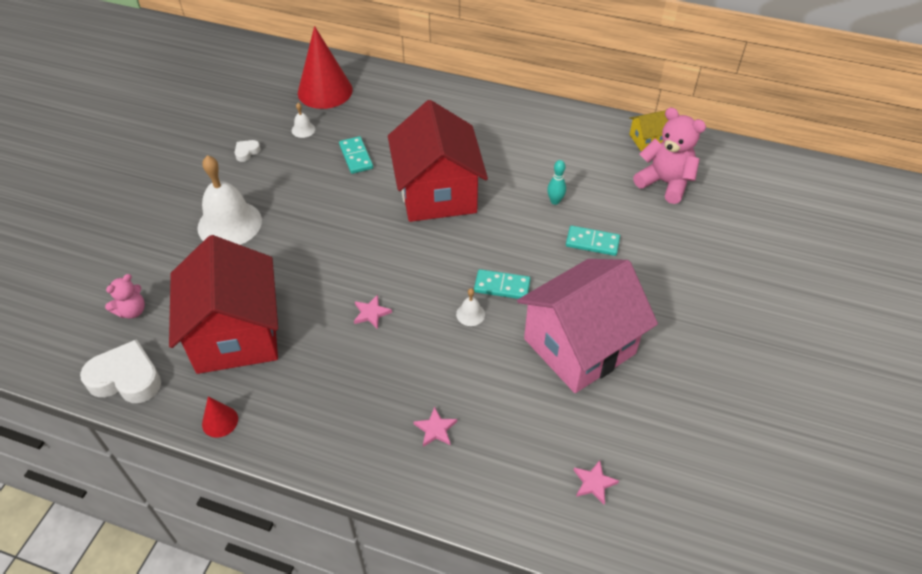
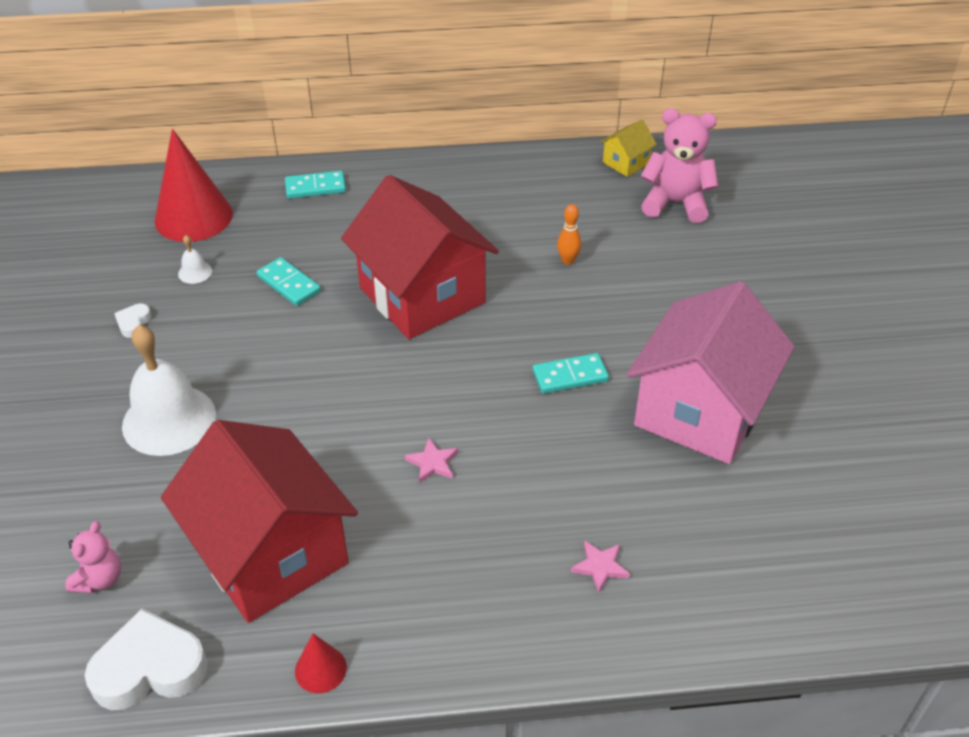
camera: 25 degrees left, 5 degrees down
white bell [456,288,485,326] -> none
turquoise bowling pin [547,160,566,205] -> orange bowling pin [557,204,581,265]
turquoise domino [566,226,620,256] -> turquoise domino moved to [285,171,346,199]
pink star [574,460,619,504] -> none

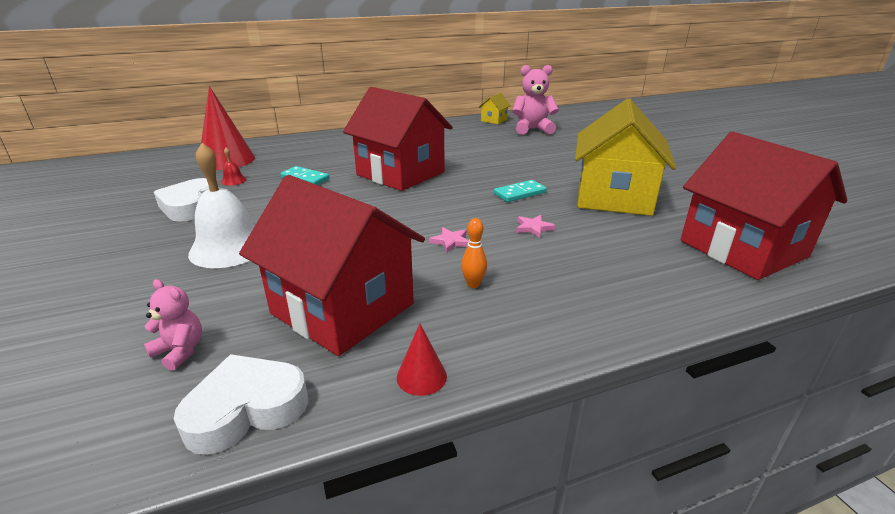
camera: 15 degrees left, 15 degrees down
pink teddy bear [65,521,121,593] -> pink teddy bear turned 60 degrees counterclockwise [144,279,202,371]
white heart [114,304,152,338] -> white heart [154,178,209,222], size x2.15
white bell [178,235,212,284] -> red bell [221,148,247,186]
turquoise domino [285,171,346,199] -> none
orange bowling pin [557,204,581,265] -> orange bowling pin moved to [461,218,487,288]
pink star [571,540,630,593] -> pink star moved to [516,215,556,238]
pink house [626,281,795,464] -> yellow house [575,99,676,216]
none -> red house [680,132,848,280]

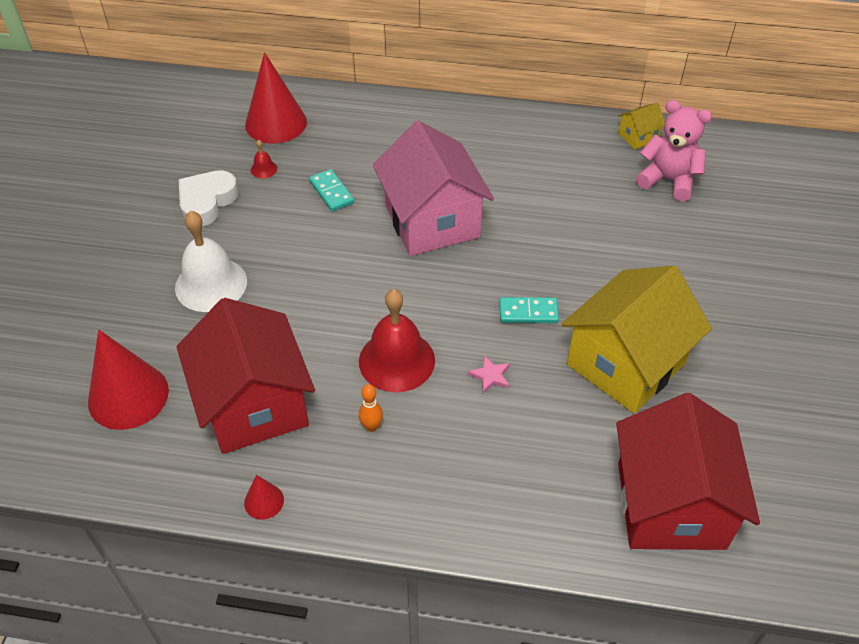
camera: 30 degrees right, 20 degrees up
pink teddy bear [144,279,202,371] -> red cone [88,330,169,430]
white heart [174,354,309,455] -> none
red house [343,87,453,191] -> pink house [373,121,494,256]
pink star [429,227,469,252] -> red bell [359,289,435,392]

